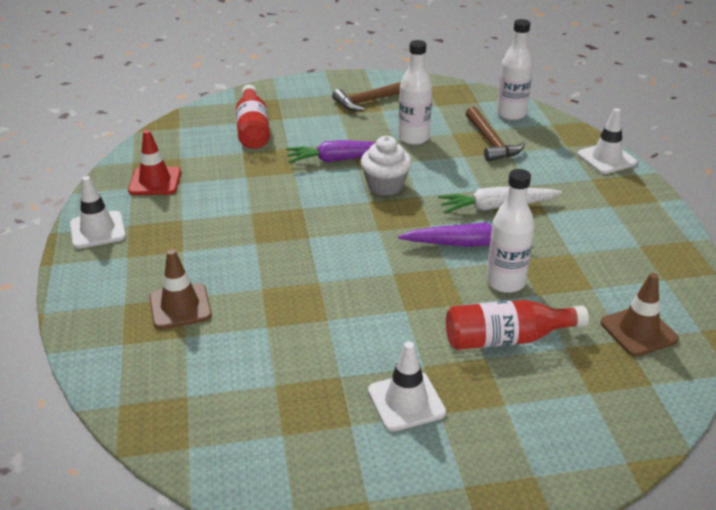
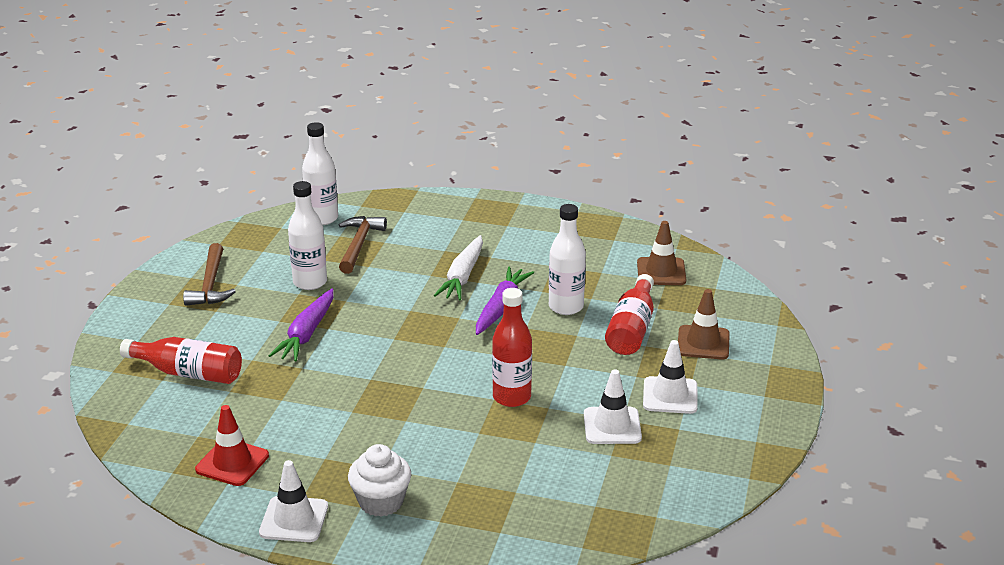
camera: 65 degrees left, 5 degrees down
brown traffic cone [149,249,212,329] -> brown traffic cone moved to [678,289,730,360]
white cupcake [361,136,412,196] -> white cupcake moved to [348,444,412,517]
brown hammer [466,107,525,162] -> brown hammer turned 90 degrees counterclockwise [339,216,387,274]
white traffic cone [577,108,637,174] -> white traffic cone moved to [584,370,642,444]
none -> red bottle [492,288,532,407]

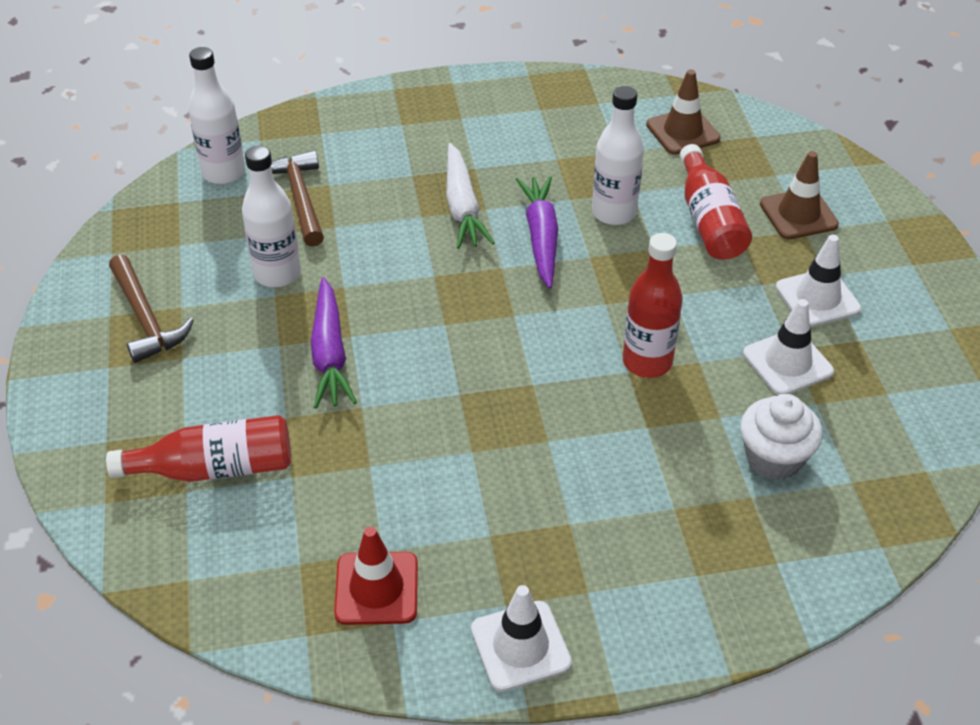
camera: 25 degrees left, 15 degrees up
white cupcake [348,444,412,517] -> white cupcake moved to [741,394,823,480]

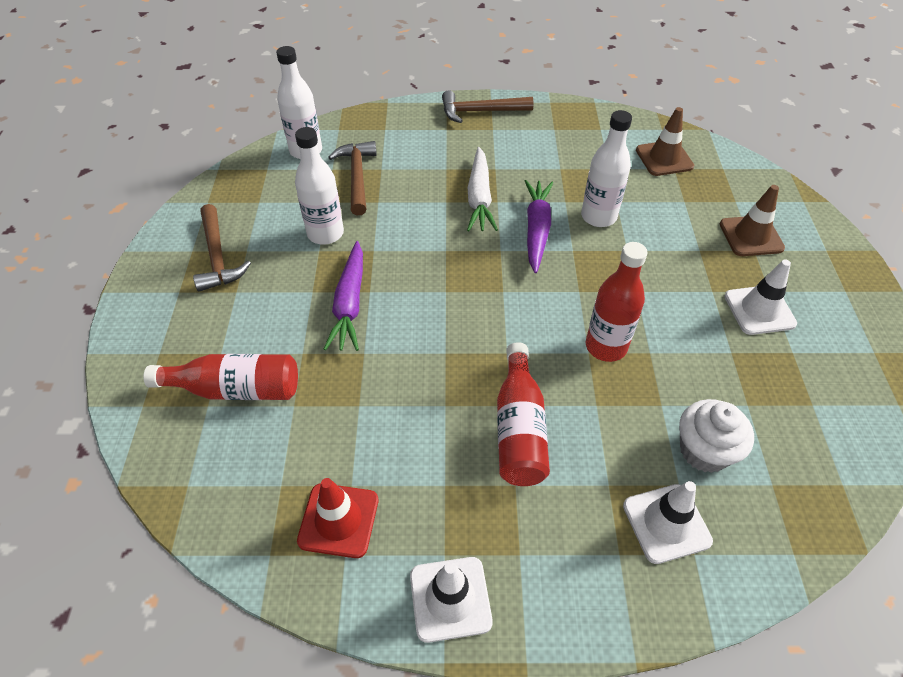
camera: 10 degrees right, 5 degrees up
red bottle [680,144,752,260] -> red bottle moved to [497,342,550,486]
white traffic cone [743,299,834,395] -> white traffic cone moved to [623,481,713,564]
none -> brown hammer [442,91,534,123]

